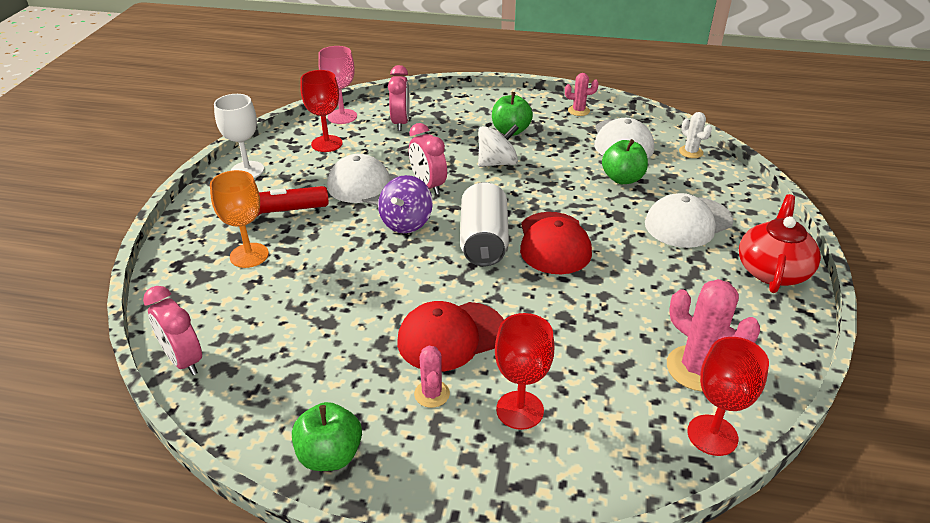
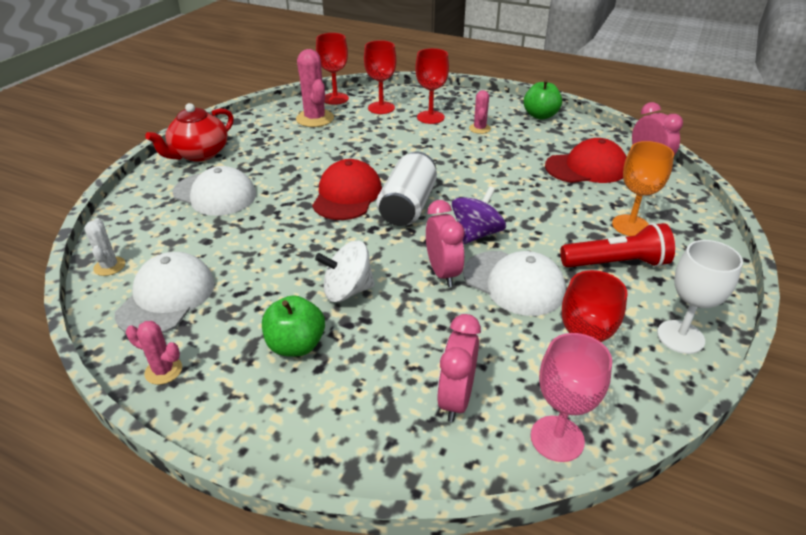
camera: 165 degrees left, 0 degrees up
red cap [397,301,504,372] -> red cap moved to [545,138,626,183]
green apple [602,139,648,184] -> none
white cap [645,193,734,248] -> white cap turned 45 degrees clockwise [173,166,256,216]
none -> red goblet [364,40,397,114]

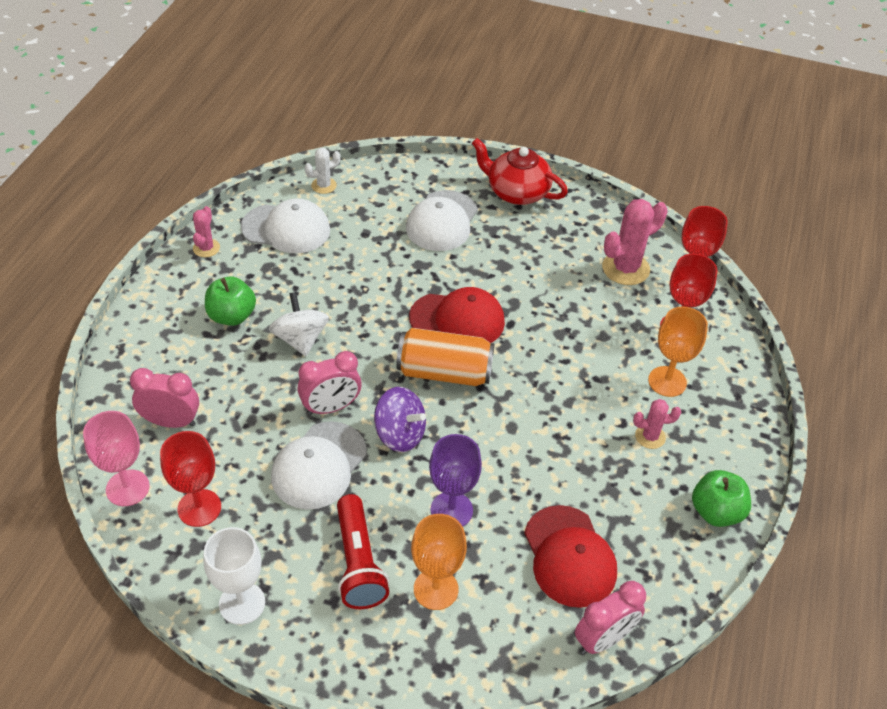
camera: 80 degrees right, 10 degrees up
white can [377,151,437,226] -> orange can [396,328,495,386]
red goblet [415,48,449,124] -> orange goblet [648,306,708,397]
none -> purple goblet [429,434,482,527]

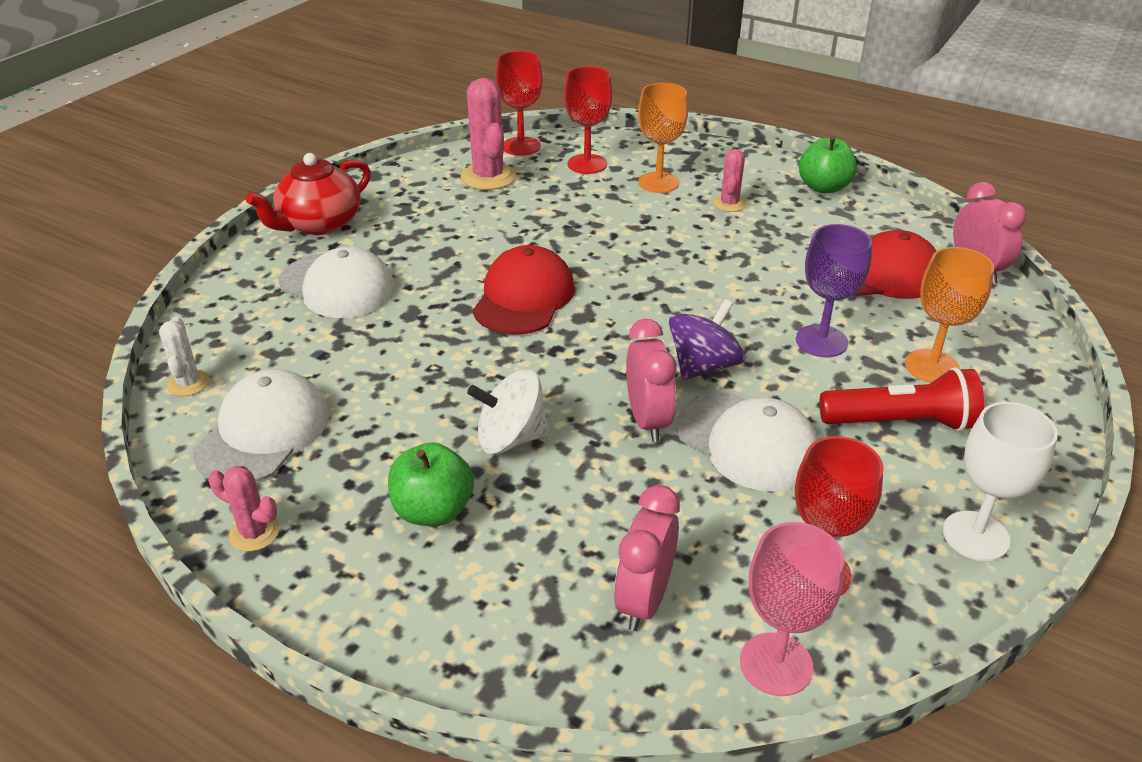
camera: 75 degrees left, 10 degrees down
orange can [396,328,495,386] -> none

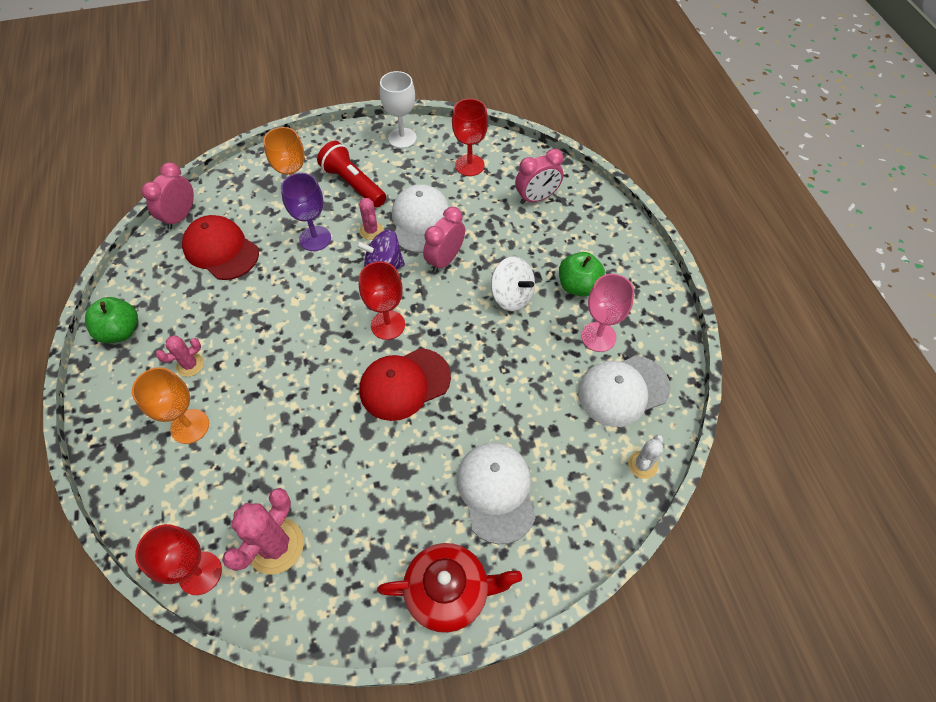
camera: 135 degrees left, 20 degrees up
pink cactus [208,466,279,552] -> pink cactus moved to [359,198,383,240]
red goblet [564,67,612,174] -> red goblet moved to [359,261,405,340]
pink goblet [740,522,844,696] -> pink goblet moved to [581,274,634,352]

